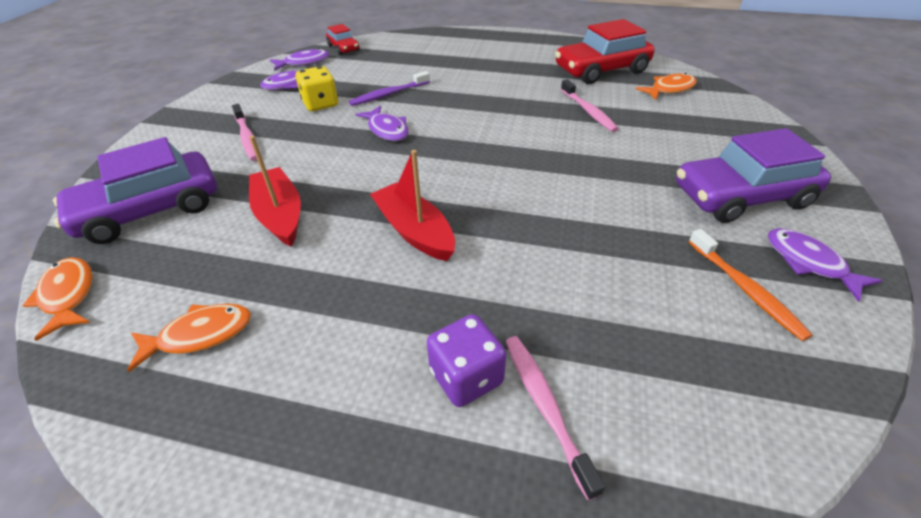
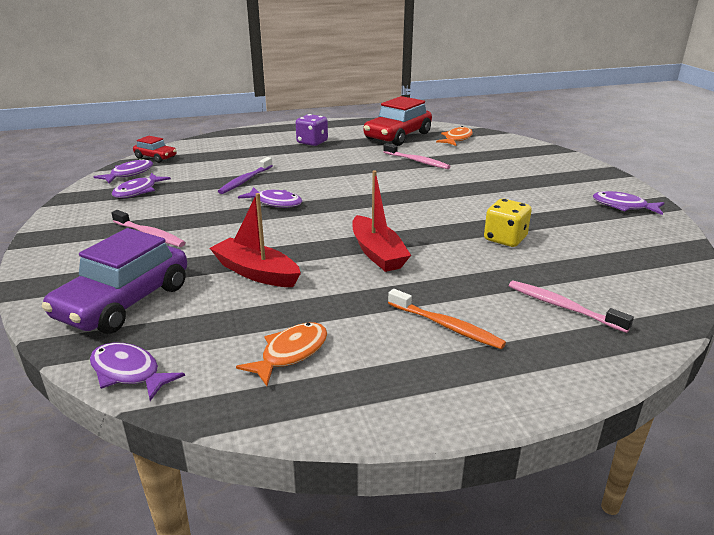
camera: 30 degrees left, 15 degrees down
orange fish [22,257,92,341] -> purple fish [90,343,185,401]
yellow dice [296,66,338,111] -> yellow dice moved to [484,199,532,247]
red boat [370,150,455,261] -> red boat turned 135 degrees counterclockwise [352,170,411,272]
purple dice [427,314,506,407] -> purple dice moved to [296,114,328,146]
purple car [676,128,831,223] -> none
orange toothbrush [688,229,812,341] -> orange toothbrush moved to [388,289,506,349]

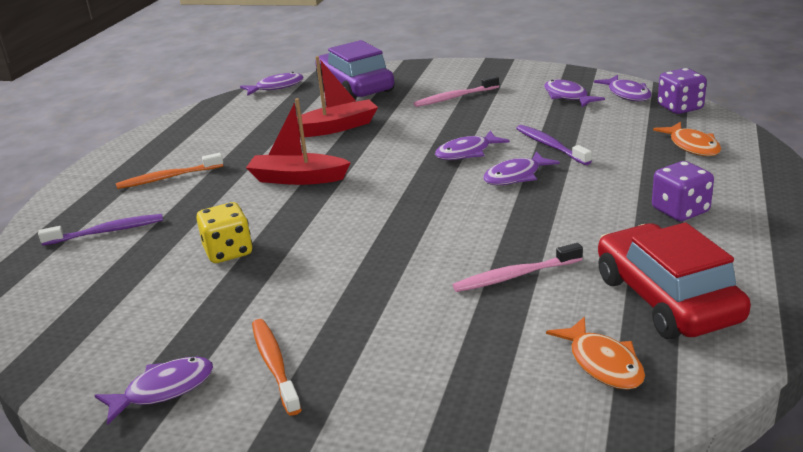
camera: 125 degrees right, 0 degrees up
red car [133,136,177,163] -> purple dice [658,68,707,114]
orange fish [236,322,327,386] -> orange fish moved to [653,122,721,156]
pink toothbrush [509,281,634,333] -> purple toothbrush [38,214,163,246]
none -> orange toothbrush [252,319,302,416]
none -> purple fish [483,151,560,185]

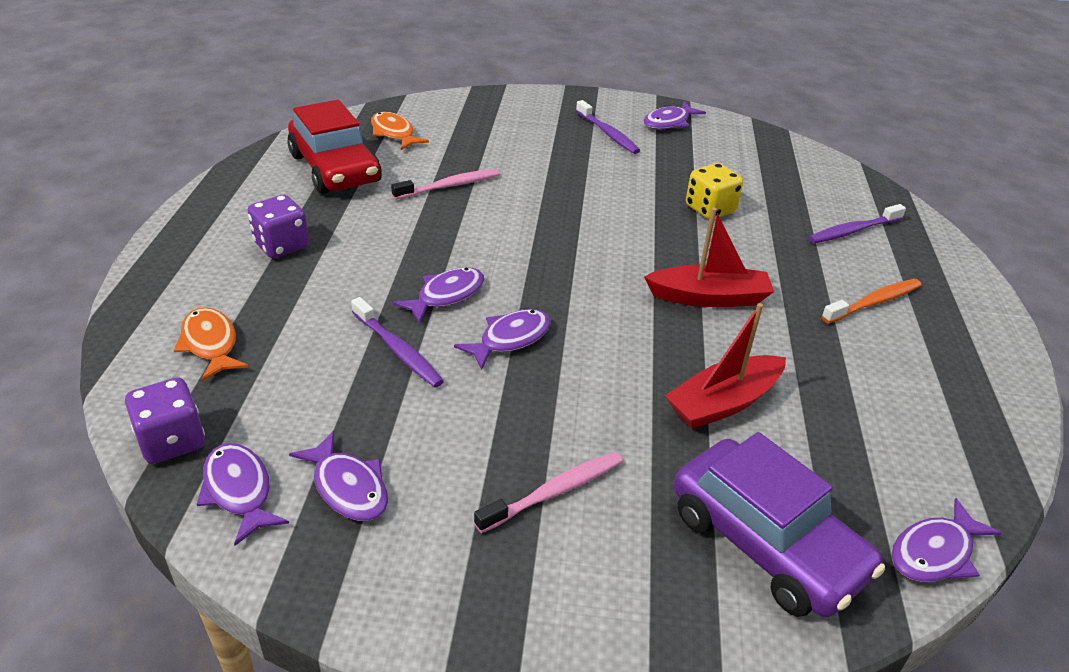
camera: 165 degrees right, 10 degrees up
orange toothbrush [252,319,302,416] -> purple toothbrush [576,100,640,154]

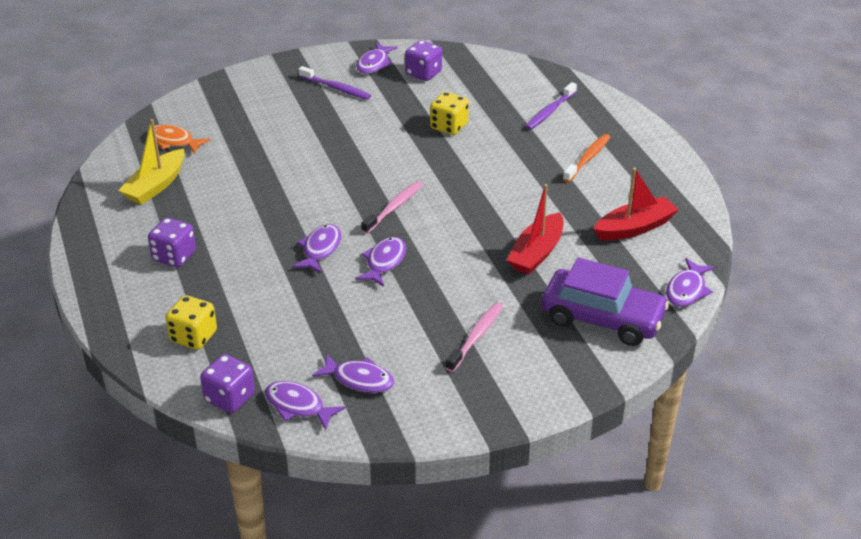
camera: 25 degrees left, 0 degrees up
orange fish [173,307,249,381] -> yellow dice [165,295,217,350]
red car [287,100,382,194] -> yellow boat [118,119,185,205]
purple toothbrush [351,297,444,388] -> none
pink toothbrush [391,169,499,200] -> pink toothbrush moved to [361,181,423,234]
red boat [644,208,774,307] -> red boat moved to [594,167,679,240]
none -> purple dice [405,40,442,81]

